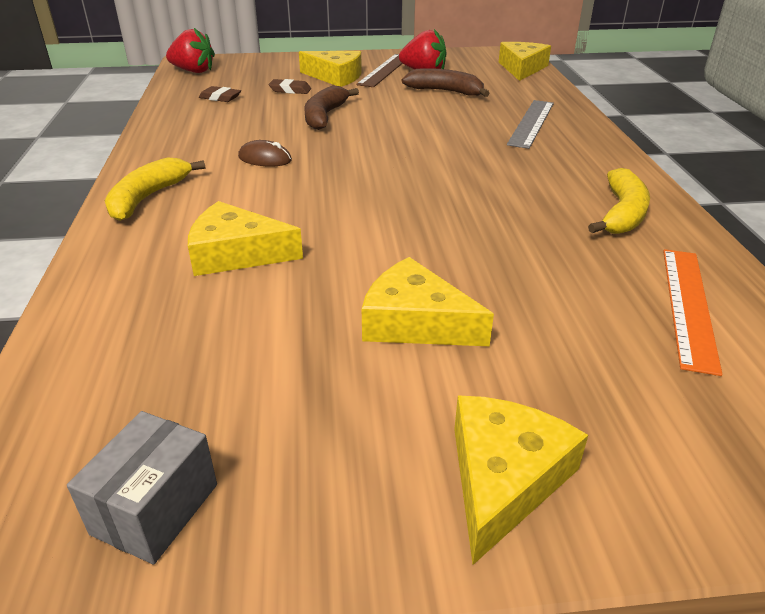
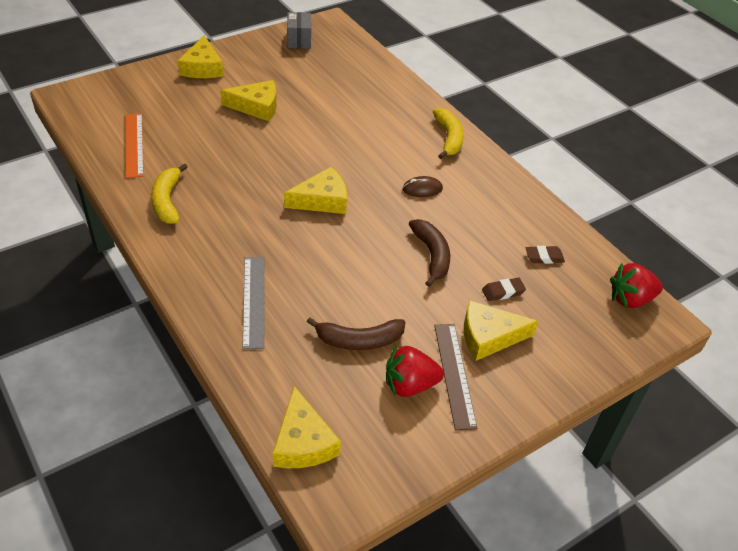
camera: 150 degrees right, 10 degrees up
yellow cheese [188,201,303,276] -> yellow cheese moved to [284,167,347,214]

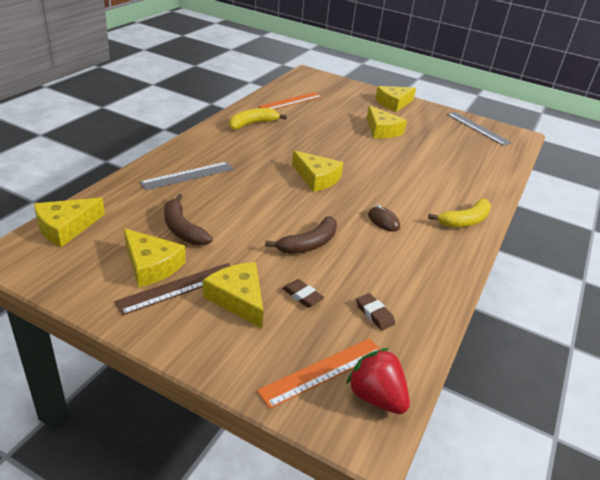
camera: 60 degrees right, 10 degrees down
grey box [287,12,311,49] -> grey ruler [447,112,512,146]
red strawberry [386,345,444,397] -> yellow cheese [124,228,185,287]
none -> orange ruler [257,338,380,409]

